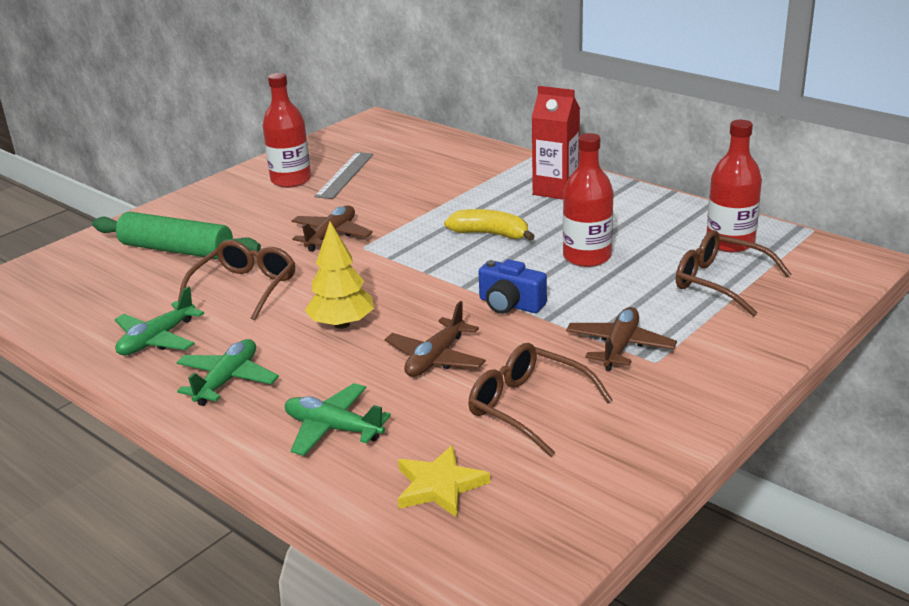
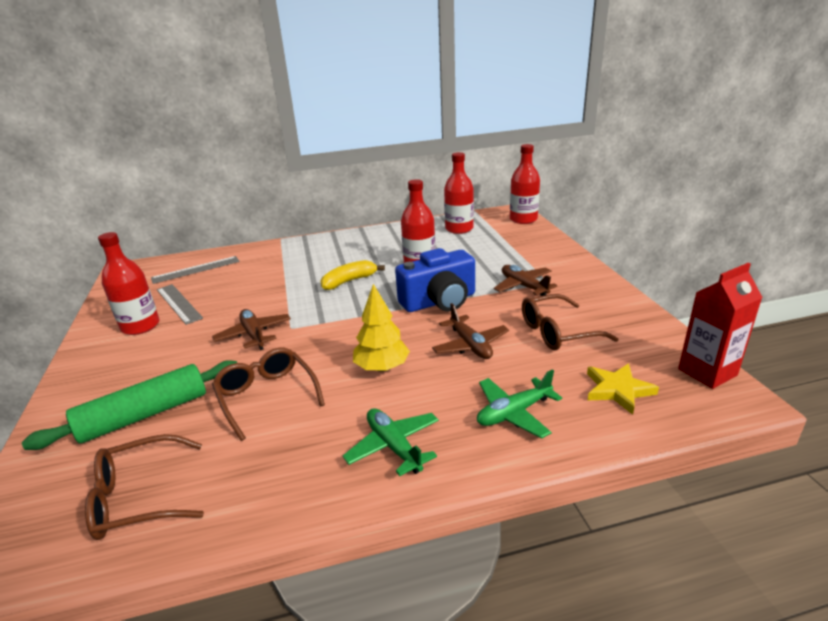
camera: 55 degrees left, 0 degrees up
green plane [114,286,204,355] -> none
blue camera [479,259,547,314] -> blue camera [395,248,475,312], size x1.65
red carton [532,86,580,199] -> red carton moved to [678,263,763,389]
brown glasses [676,230,791,317] -> brown glasses moved to [85,434,204,540]
none -> grey ruler [151,256,240,284]
none -> red bottle [510,144,540,224]

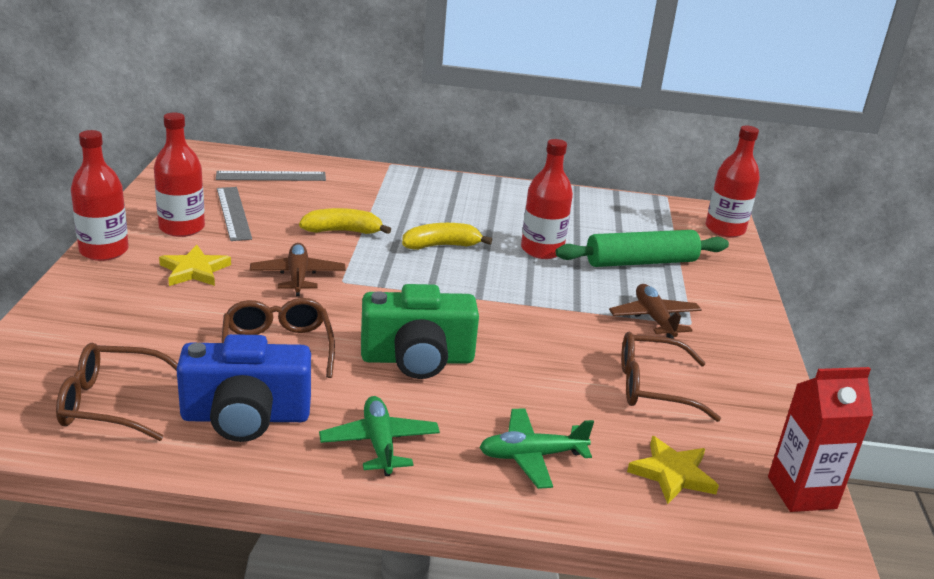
camera: 15 degrees right, 0 degrees up
green rolling pin [22,360,237,450] -> green rolling pin moved to [556,230,729,267]
yellow tree [353,284,410,372] -> green camera [361,284,479,379]
blue camera [395,248,475,312] -> blue camera moved to [177,334,311,442]
brown plane [432,303,509,359] -> none
red bottle [444,152,474,234] -> red bottle moved to [71,130,129,261]
none -> yellow star [159,245,231,286]
none -> yellow banana [299,208,391,234]

